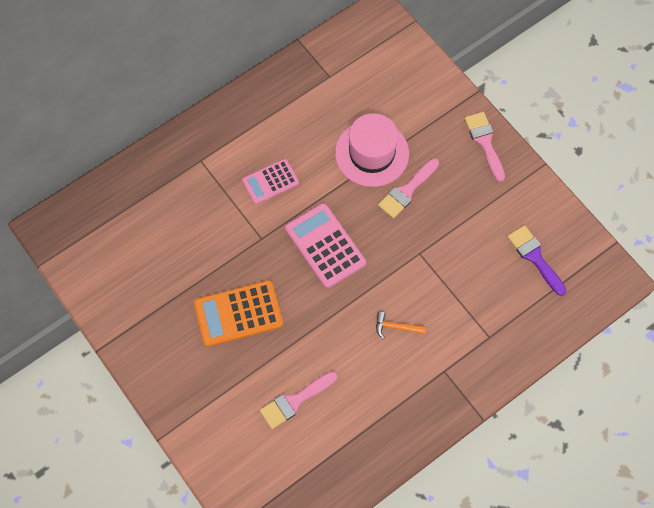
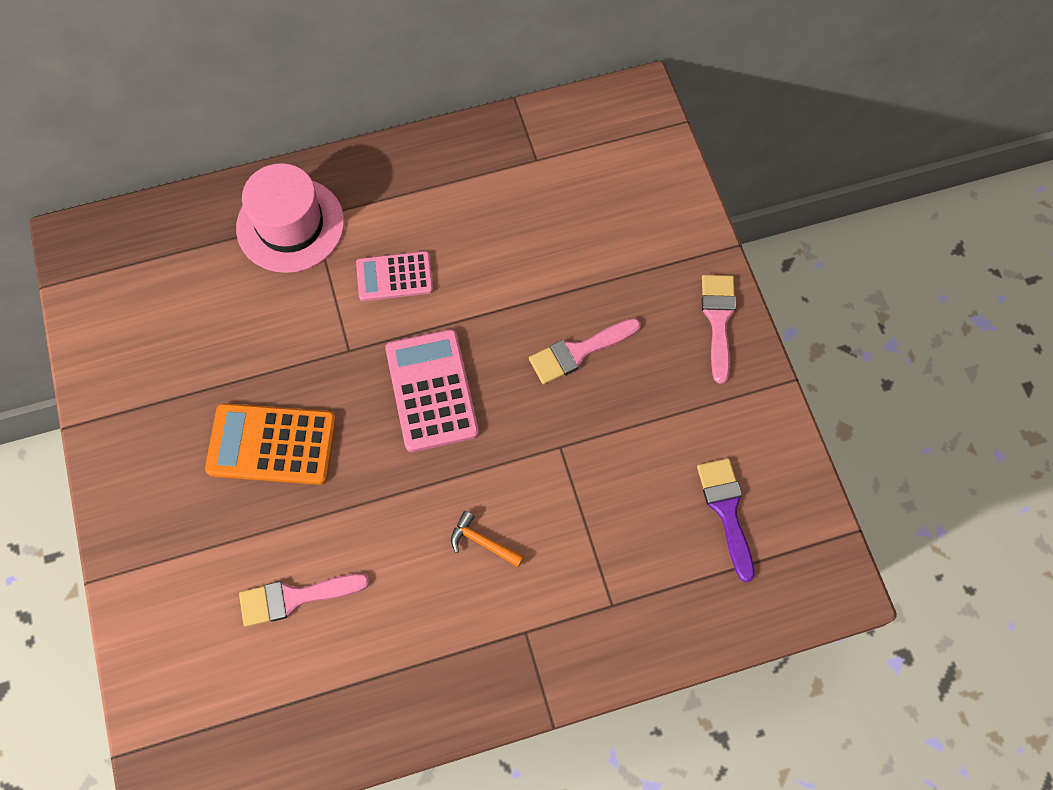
camera: 20 degrees right, 0 degrees up
pink hat [335,113,409,187] -> pink hat moved to [236,163,344,273]

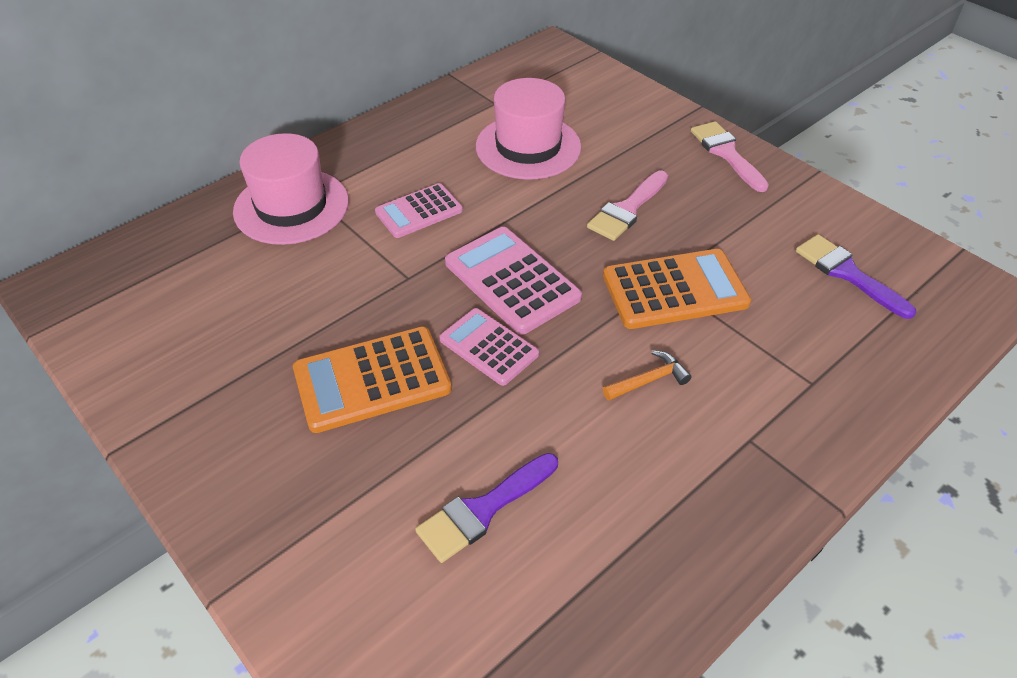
camera: 25 degrees left, 20 degrees down
pink brush [239,573,370,627] -> purple brush [415,453,558,563]
orange hammer [451,511,524,567] -> orange hammer turned 150 degrees clockwise [603,350,691,401]
none -> pink calculator [439,308,539,386]
none -> pink hat [476,78,581,180]
none -> orange calculator [603,249,751,329]

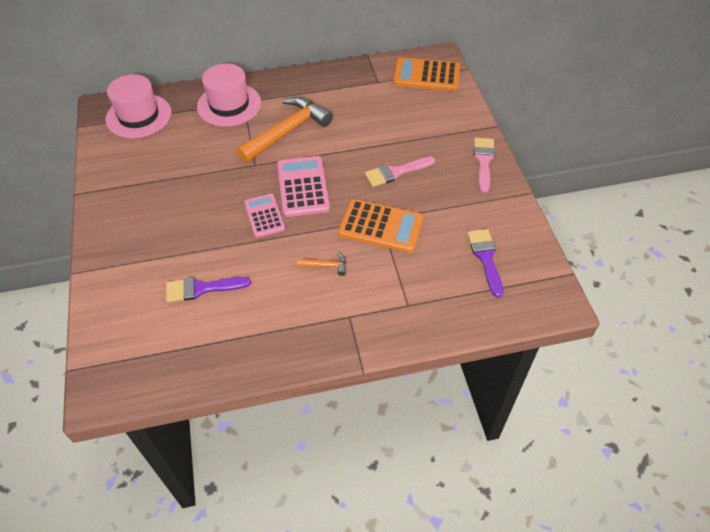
camera: 30 degrees right, 5 degrees up
orange calculator [293,327,452,433] -> orange calculator moved to [393,58,460,91]
pink calculator [375,183,463,238] -> orange hammer [236,97,333,163]
pink hat [476,78,581,180] -> pink hat moved to [105,74,172,138]

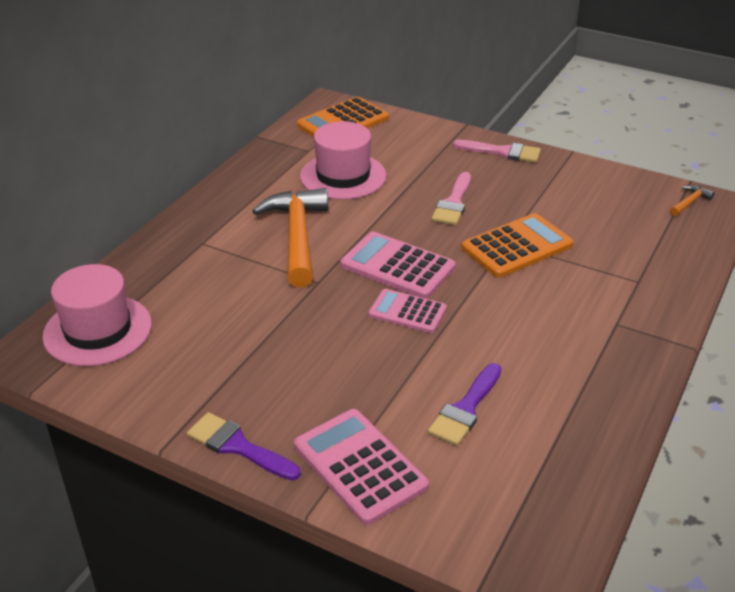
camera: 50 degrees left, 15 degrees down
pink hat [197,64,261,127] -> pink hat moved to [300,121,387,200]
orange hammer [297,252,346,276] -> orange hammer moved to [670,185,715,216]
purple brush [467,229,503,298] -> purple brush moved to [187,412,301,481]
pink brush [474,138,495,193] -> pink brush turned 150 degrees clockwise [453,140,541,163]
none -> pink calculator [294,409,429,525]

